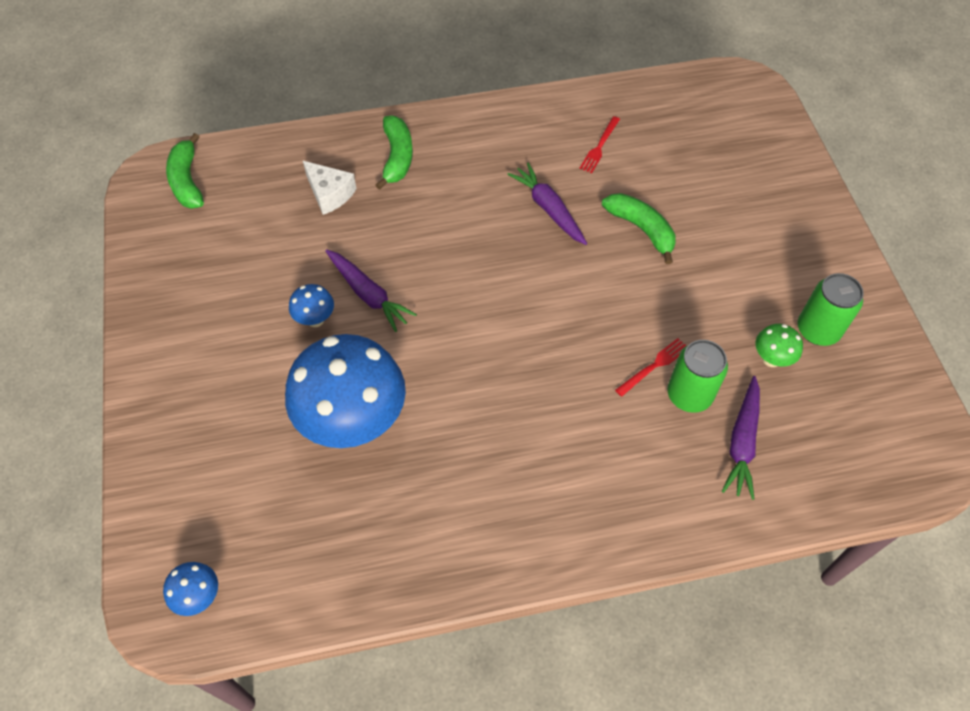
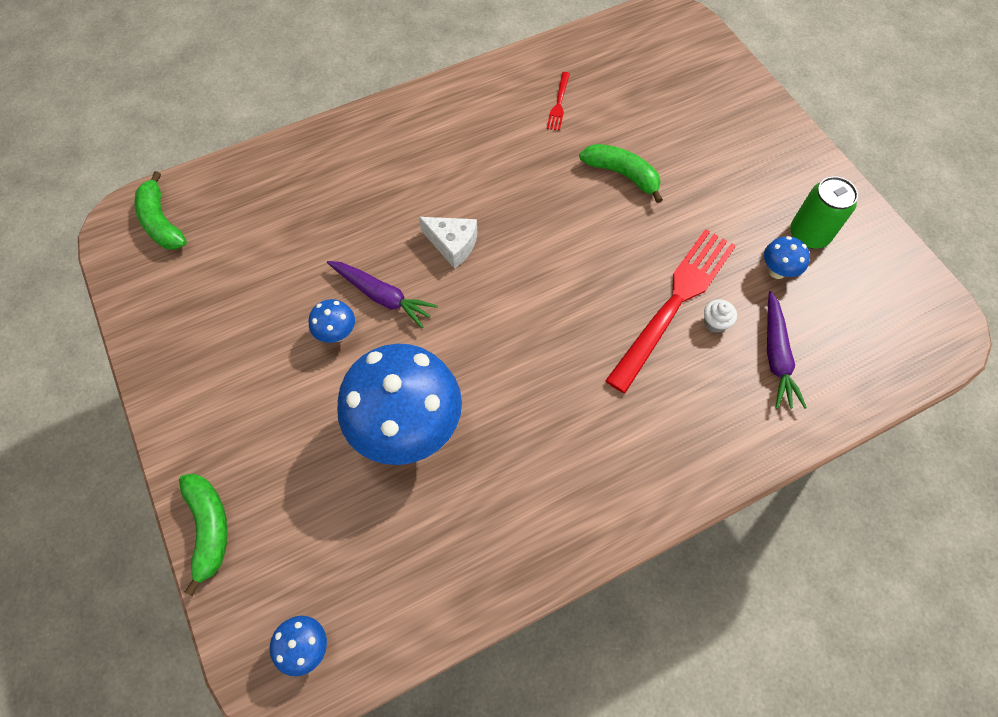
camera: 15 degrees left, 5 degrees up
white cheese [303,161,357,215] -> white cheese moved to [419,217,477,269]
green banana [375,115,413,190] -> green banana moved to [179,474,228,596]
purple carrot [507,163,587,245] -> none
red fork [615,338,686,397] -> red fork [605,229,736,393], size x2.38
green can [667,340,728,413] -> white cupcake [704,299,737,333]
green mushroom [755,324,803,367] -> blue mushroom [764,236,810,279]

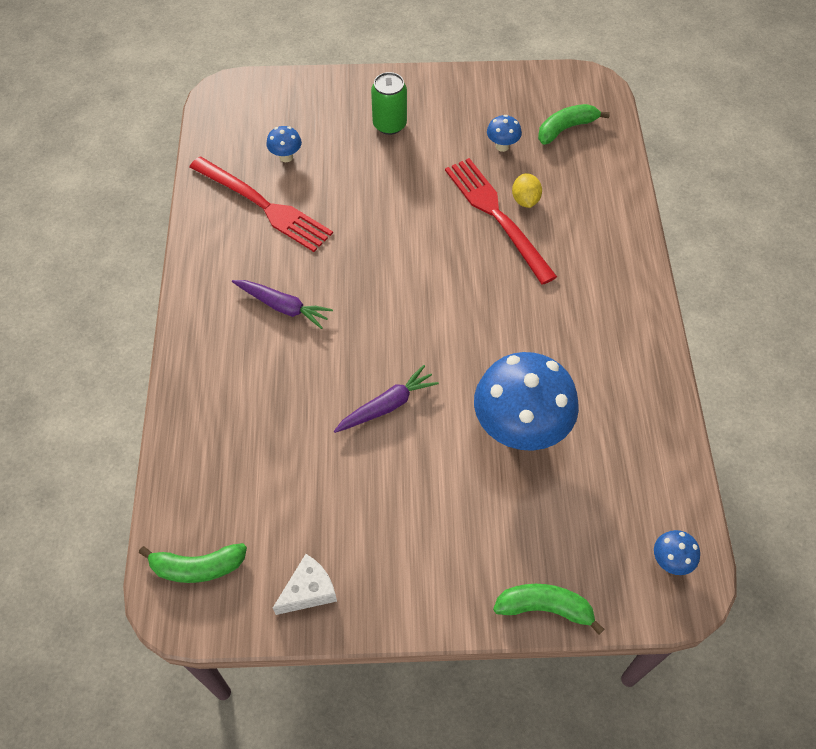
camera: 65 degrees left, 5 degrees down
blue mushroom [309,299,355,343] -> blue mushroom moved to [266,126,302,162]
white cheese [419,217,477,269] -> white cheese moved to [273,554,337,615]
red fork [547,72,570,131] -> red fork [190,157,333,252], size x2.38
green banana [579,144,663,203] -> green banana moved to [538,104,610,145]
white cupcake [704,299,737,333] -> yellow lemon [512,173,542,208]
purple carrot [767,291,807,409] -> purple carrot moved to [232,280,333,329]
green can [790,176,858,249] -> green can moved to [371,72,407,135]

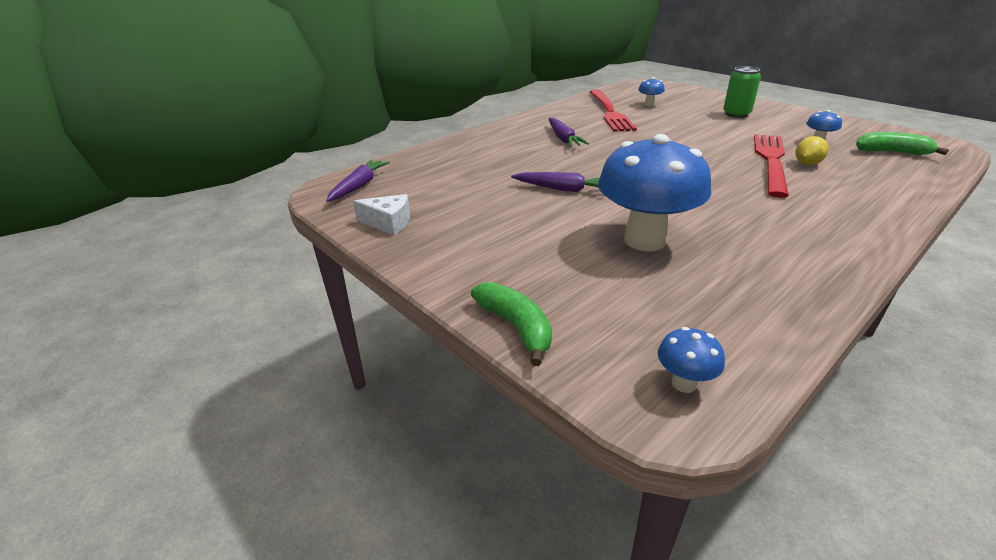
camera: 50 degrees right, 25 degrees down
green banana [139,543,247,583] -> purple carrot [326,159,390,202]

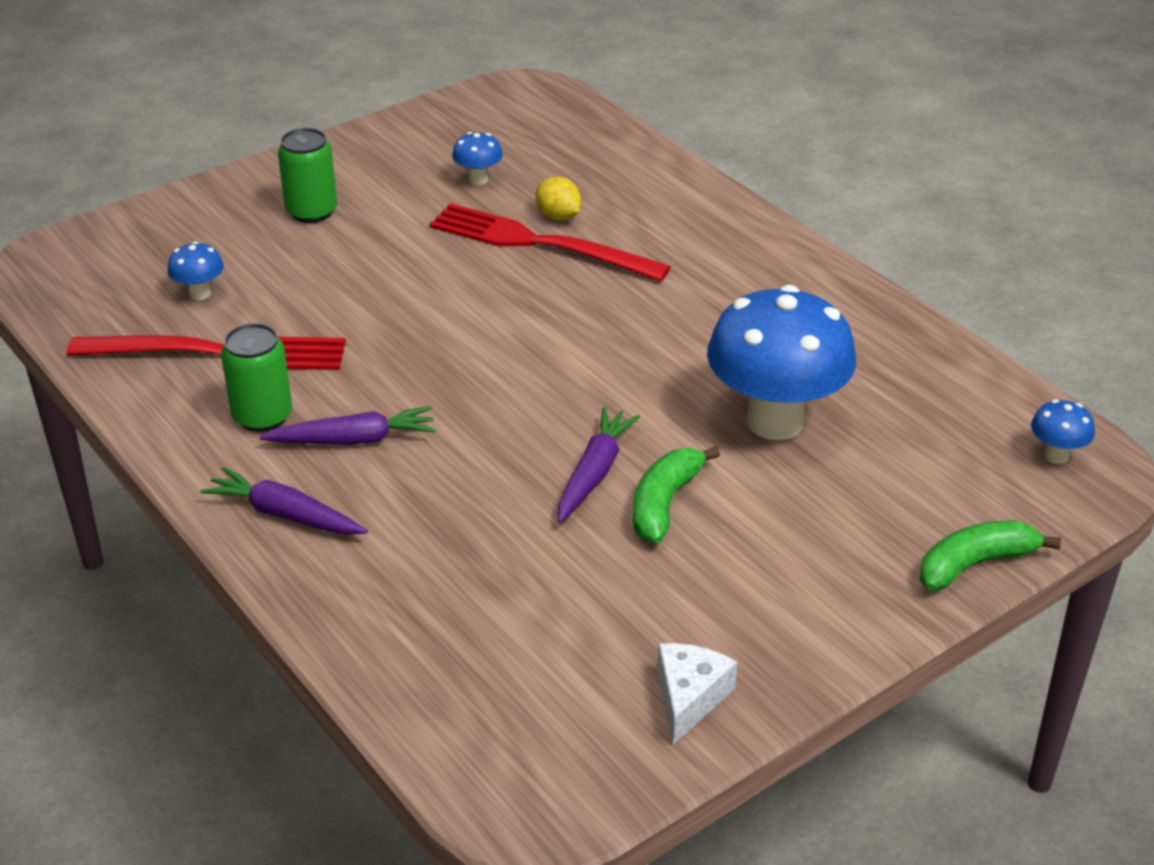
camera: 85 degrees left, 5 degrees up
purple carrot [326,159,390,202] -> purple carrot moved to [200,467,368,535]
green banana [856,132,949,155] -> green banana moved to [633,446,720,543]
none -> green can [221,323,292,432]

